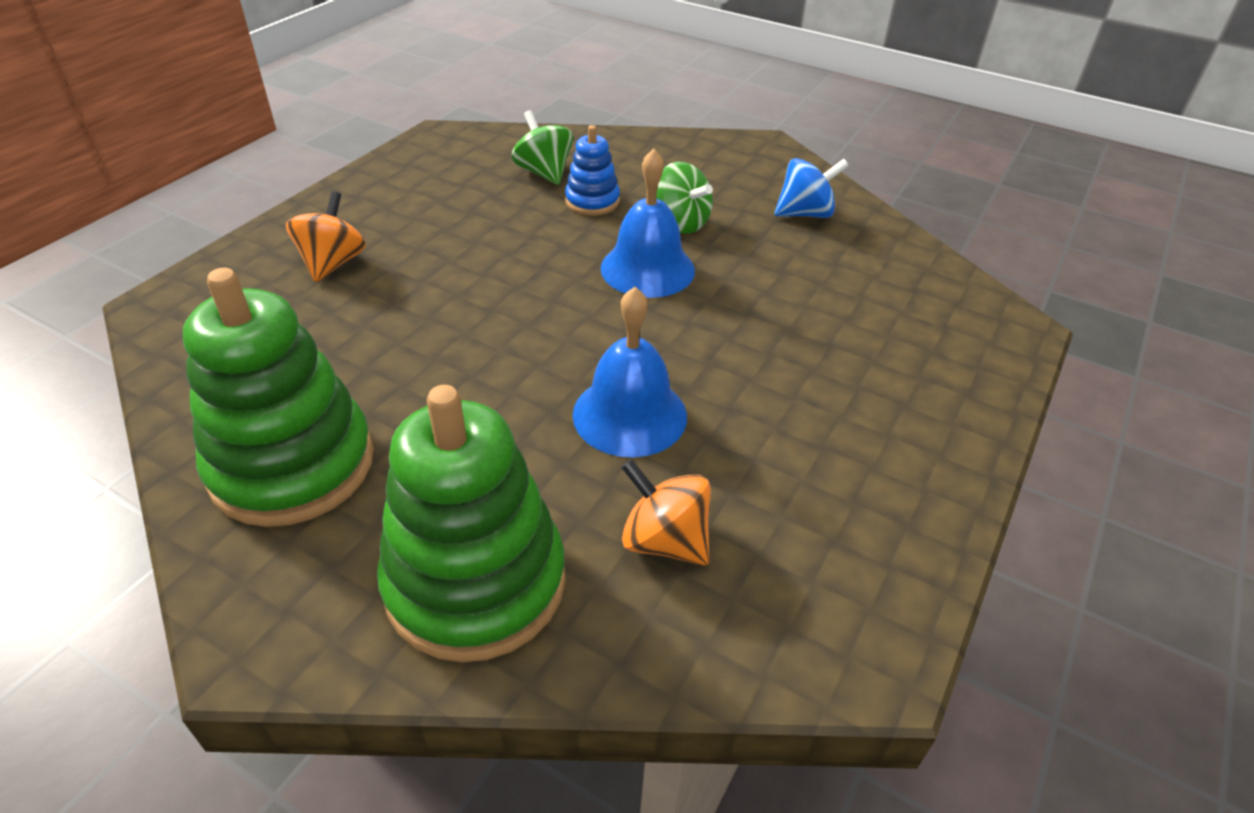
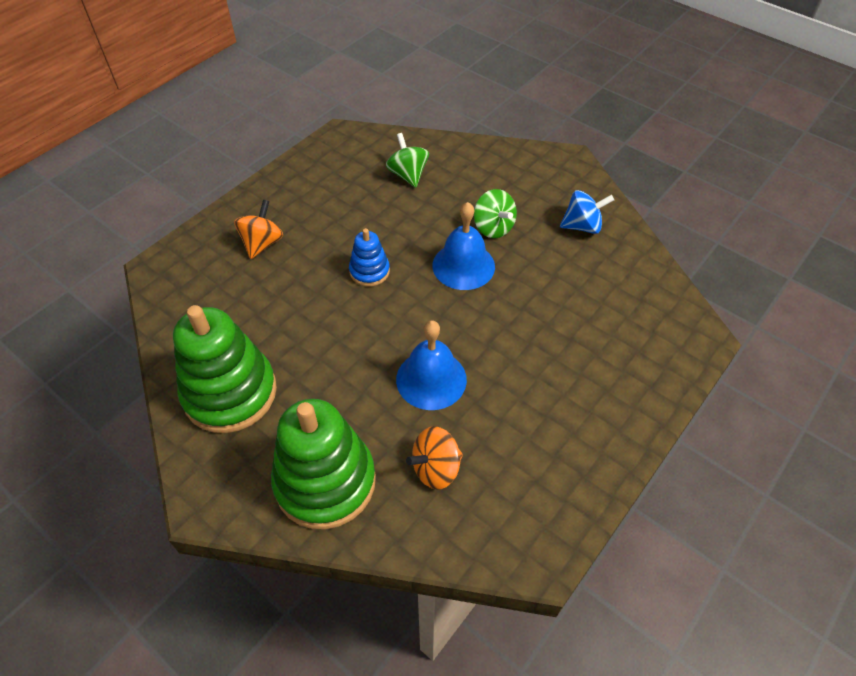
camera: 10 degrees right, 10 degrees up
blue stacking toy [565,125,620,216] -> blue stacking toy moved to [349,228,390,287]
orange spinning top [621,459,711,566] -> orange spinning top turned 75 degrees counterclockwise [406,426,463,490]

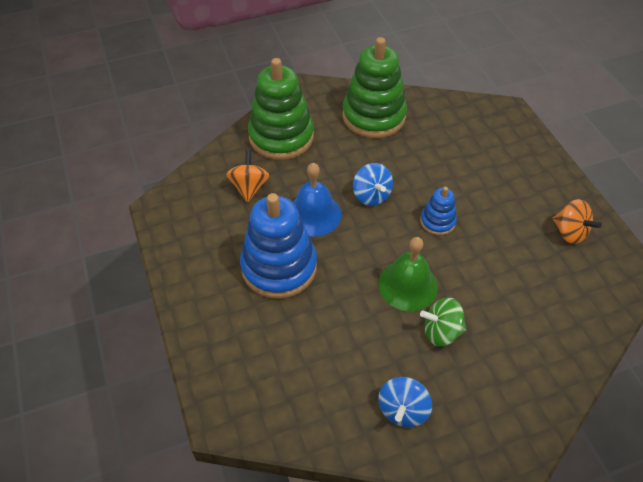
camera: 120 degrees right, 0 degrees up
orange spinning top [234,200,283,259] -> orange spinning top moved to [552,199,602,244]
green spinning top [386,133,429,188] -> none
blue bell [433,202,495,290] -> green bell [378,237,438,311]
none -> blue stacking toy [240,193,317,299]
none -> blue spinning top [353,163,393,206]

